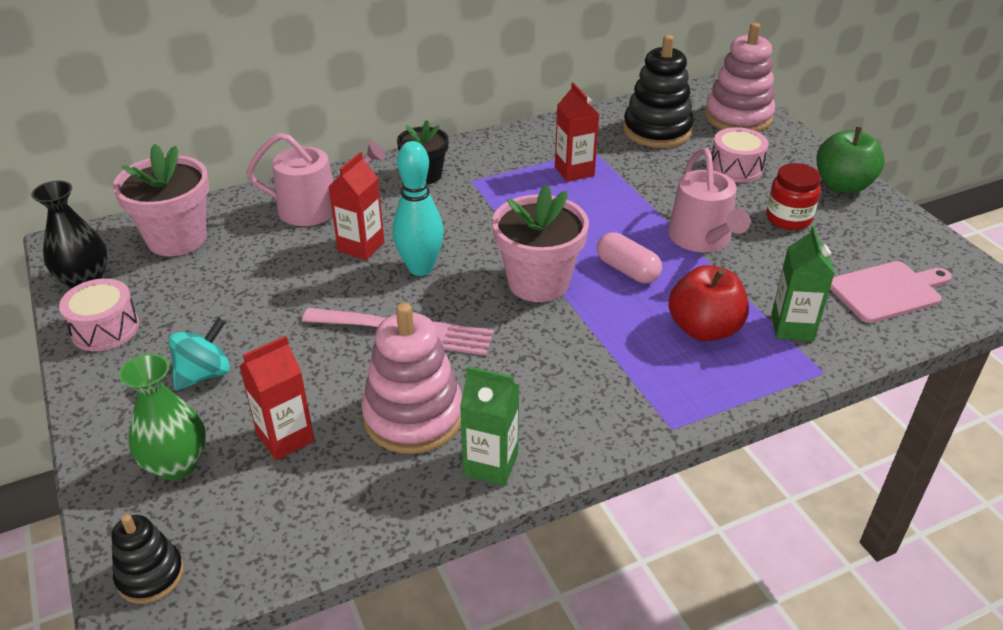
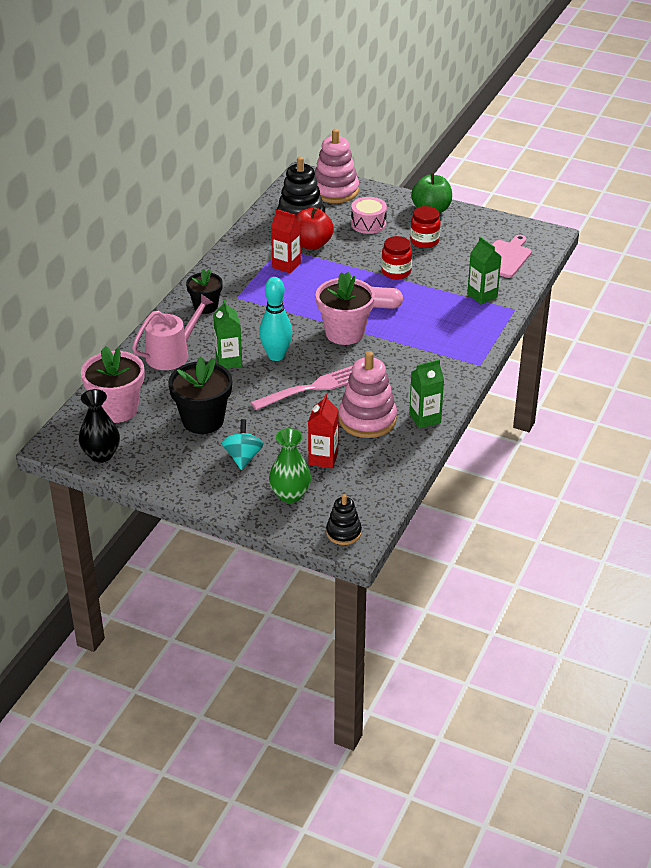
camera: 40 degrees left, 0 degrees up
pink drum [59,278,139,351] -> none
red carton [328,152,384,260] -> green carton [213,299,242,369]
pink watering can [668,148,751,252] -> red jar [381,236,412,279]
red apple [669,265,749,342] -> red apple moved to [295,207,334,250]
none -> black flower pot [168,357,232,434]

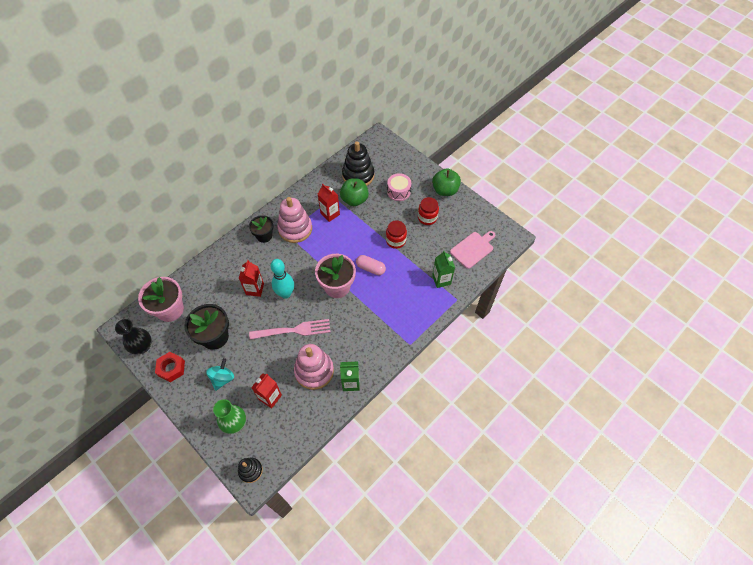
camera: 20 degrees right, 20 degrees up
pink watering can [132,294,213,370] -> none
green carton [213,299,242,369] -> red carton [239,260,264,297]
red apple [295,207,334,250] -> green apple [340,178,369,206]
pink stacking toy [315,129,359,203] -> pink stacking toy moved to [277,197,312,243]
none -> red nut [155,352,185,382]

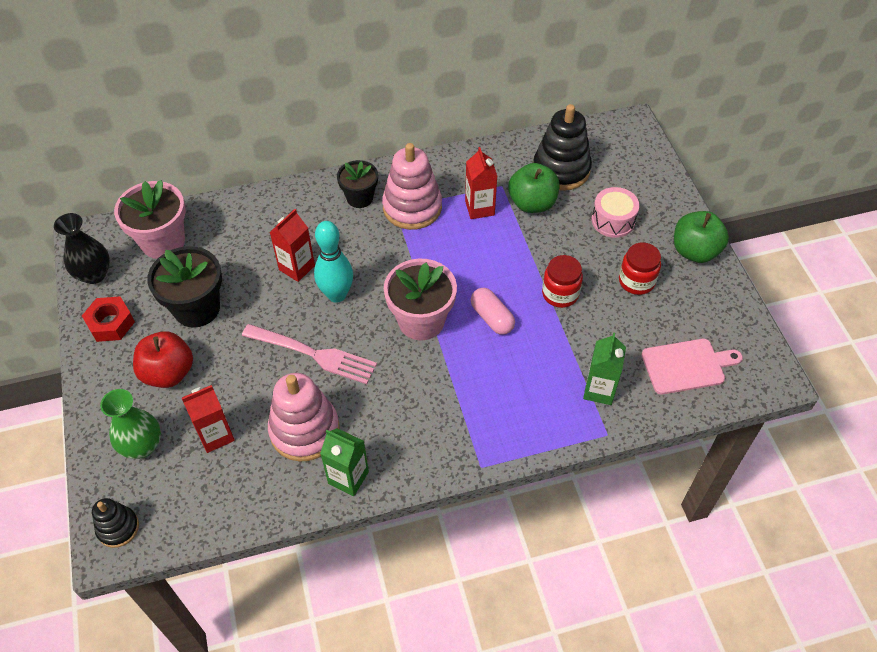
camera: 30 degrees right, 5 degrees down
turquoise spinning top [206,358,234,391] -> red apple [133,331,193,388]

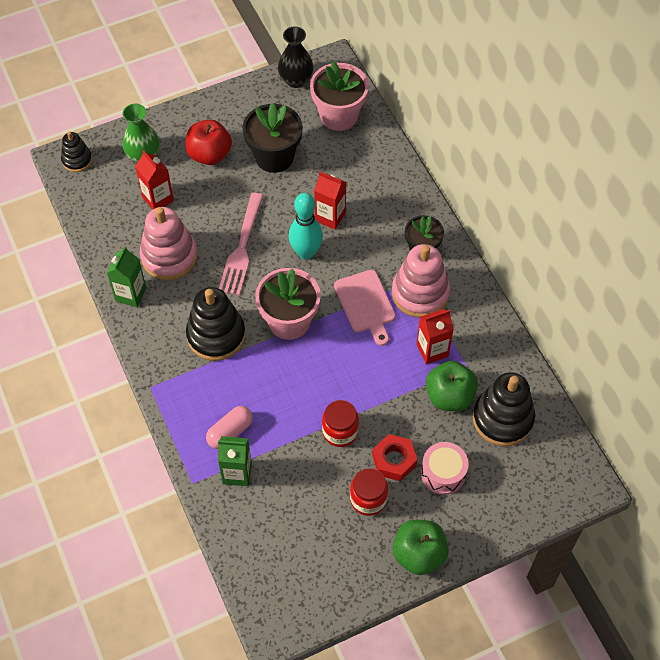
camera: 80 degrees right, 5 degrees up
red nut [82,296,135,342] -> red nut moved to [372,434,417,481]
pink capsule [471,288,515,335] -> pink capsule moved to [206,406,253,449]
pink cutting board [642,339,743,395] -> pink cutting board moved to [334,270,396,346]
none -> black stacking toy [186,287,245,361]

